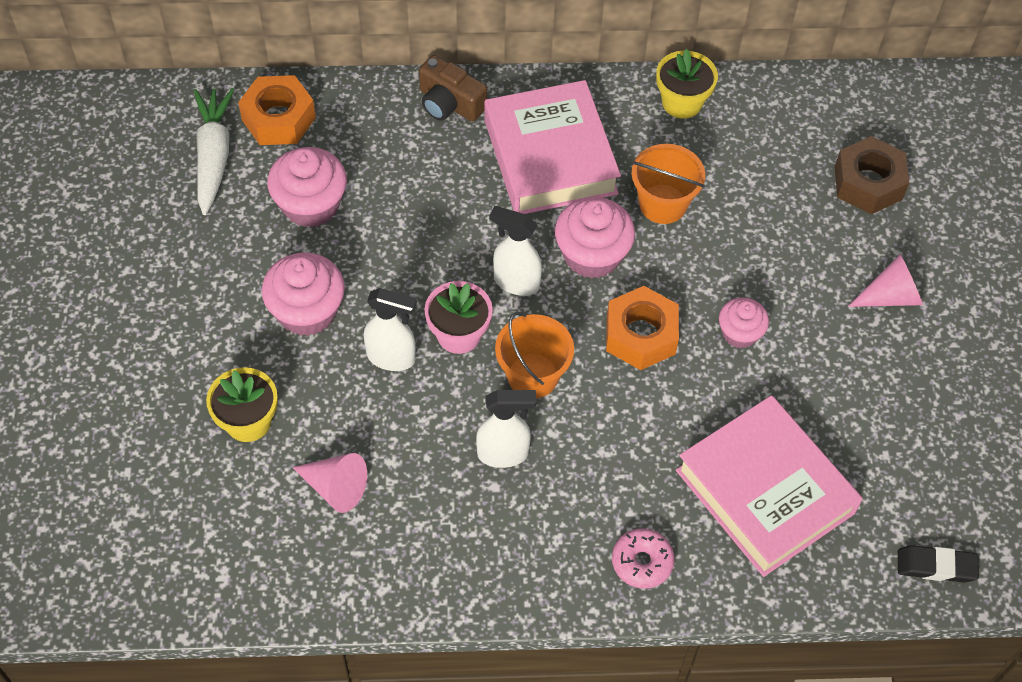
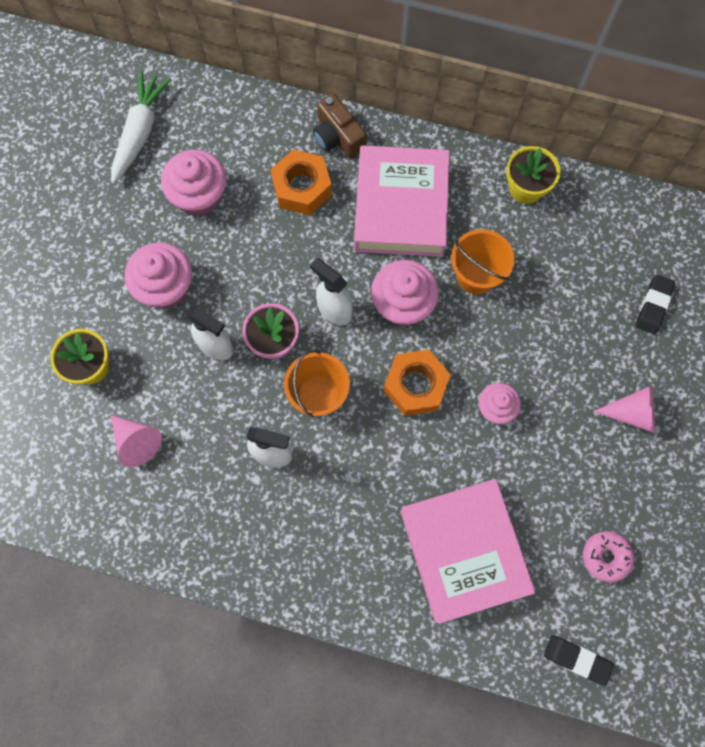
camera: 20 degrees right, 15 degrees up
orange nut [238,75,316,145] -> orange nut moved to [270,150,332,215]
pink donut [612,528,675,589] -> pink donut moved to [583,531,634,583]
brown nut [835,136,909,214] -> black eraser [636,275,675,334]

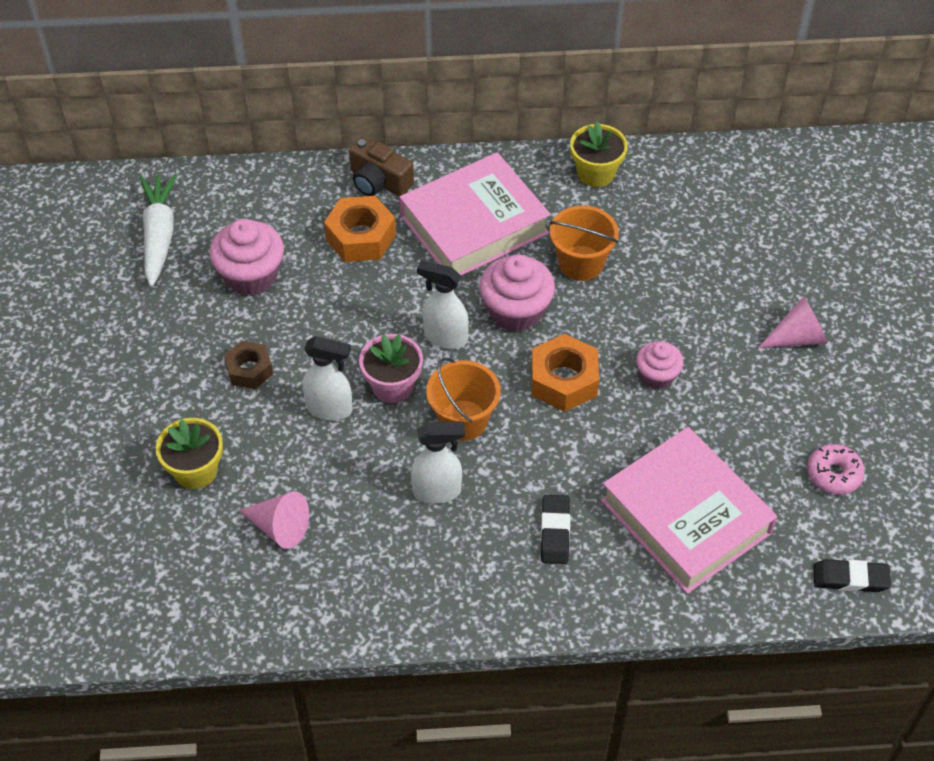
camera: 20 degrees left, 20 degrees down
pink cupcake [125,243,192,309] -> brown nut [224,341,273,389]
pink book [354,145,450,257] -> pink book turned 75 degrees clockwise [399,152,551,276]
black eraser [636,275,675,334] -> black eraser moved to [541,495,570,564]

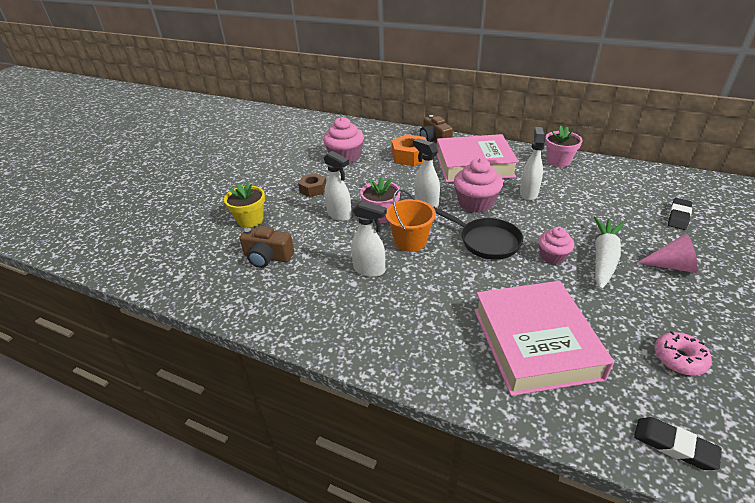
camera: 30 degrees right, 15 degrees down
white carrot [140,173,177,287] -> white carrot moved to [594,217,624,289]
pink cone [238,492,309,549] -> brown camera [239,226,294,268]
orange nut [531,334,599,412] -> black pan [433,207,523,260]
black eraser [541,495,570,564] -> black eraser moved to [668,198,692,230]
orange bucket [550,205,619,281] -> white spray bottle [520,127,545,201]
yellow flower pot [570,121,628,187] -> pink flower pot [545,125,583,167]

